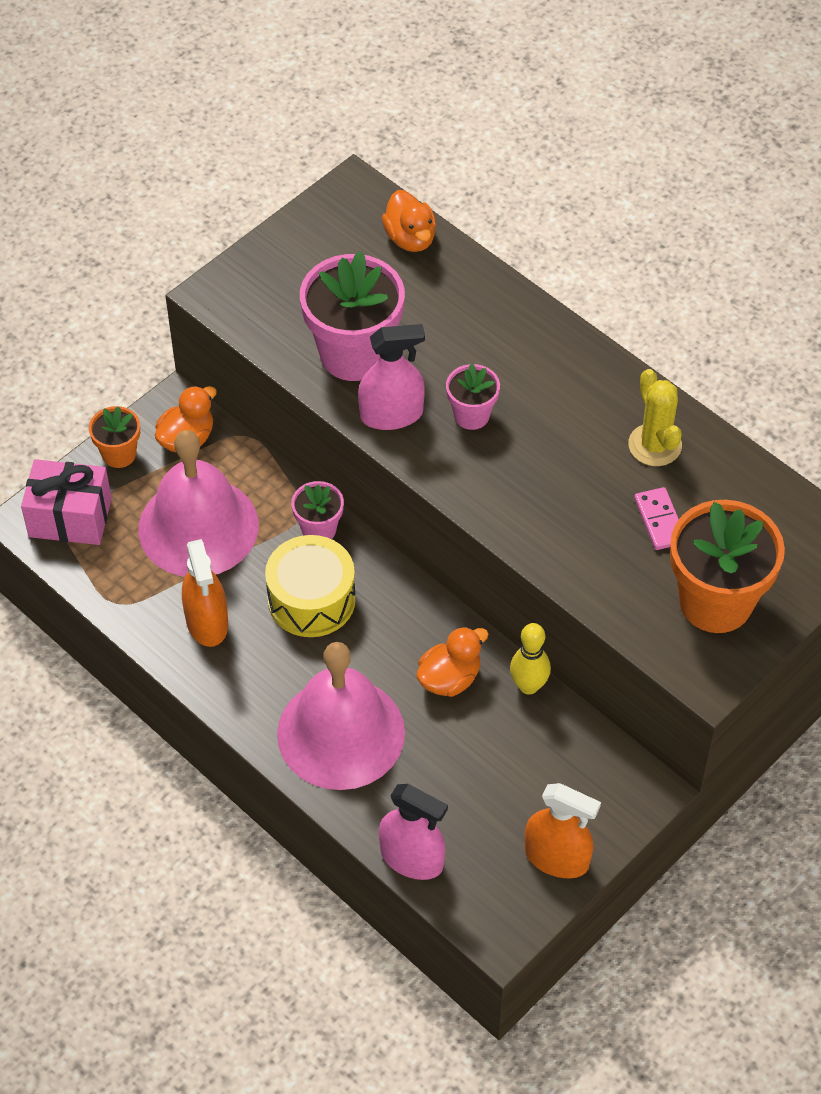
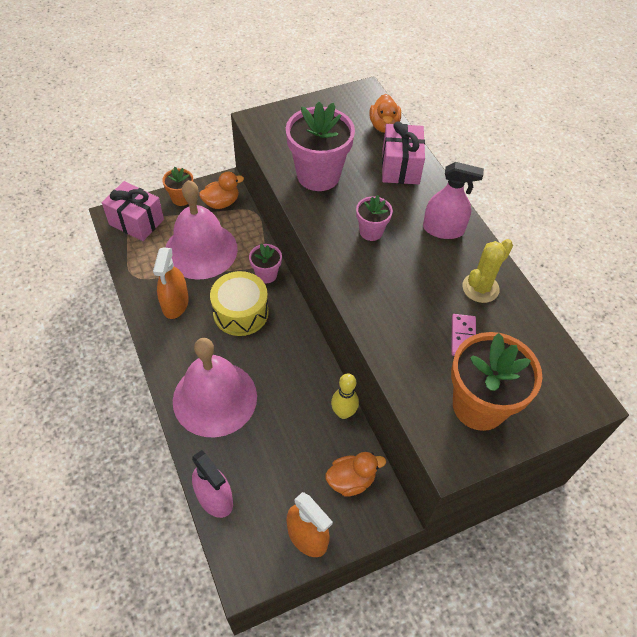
camera: 20 degrees right, 0 degrees up
pink spray bottle [358,324,425,430] -> pink spray bottle moved to [423,162,484,239]
orange duck [416,626,489,697] -> orange duck moved to [325,452,386,497]
yellow cactus [628,369,682,466] -> yellow cactus turned 45 degrees clockwise [462,239,513,303]
none -> pink gift [382,121,425,184]

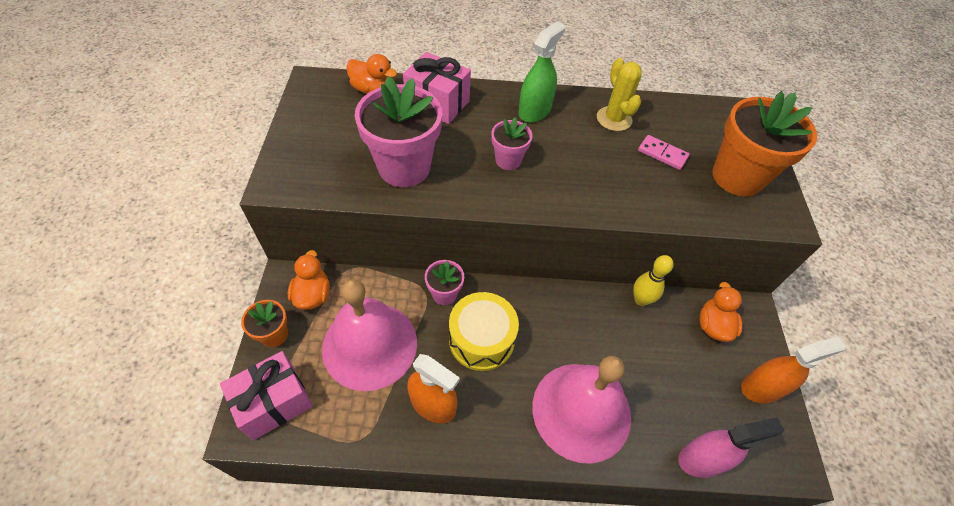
camera: 65 degrees left, 0 degrees up
pink spray bottle [423,162,484,239] -> green spray bottle [518,22,565,123]

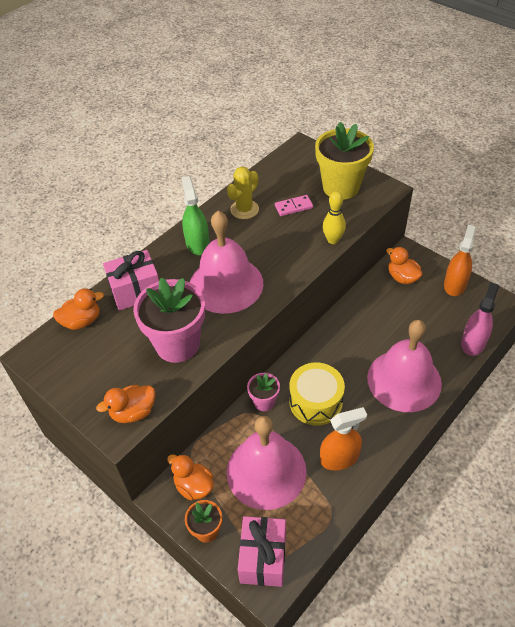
camera: 45 degrees left, 5 degrees down
pink flower pot [492,117,532,170] -> pink bell [190,211,263,314]
yellow cactus [597,58,642,131] -> yellow cactus turned 75 degrees counterclockwise [227,167,259,219]
yellow bowling pin [633,255,674,306] -> yellow bowling pin moved to [323,191,346,244]
orange flower pot [712,91,817,196] -> yellow flower pot [315,122,374,200]
none -> orange duck [96,385,155,423]

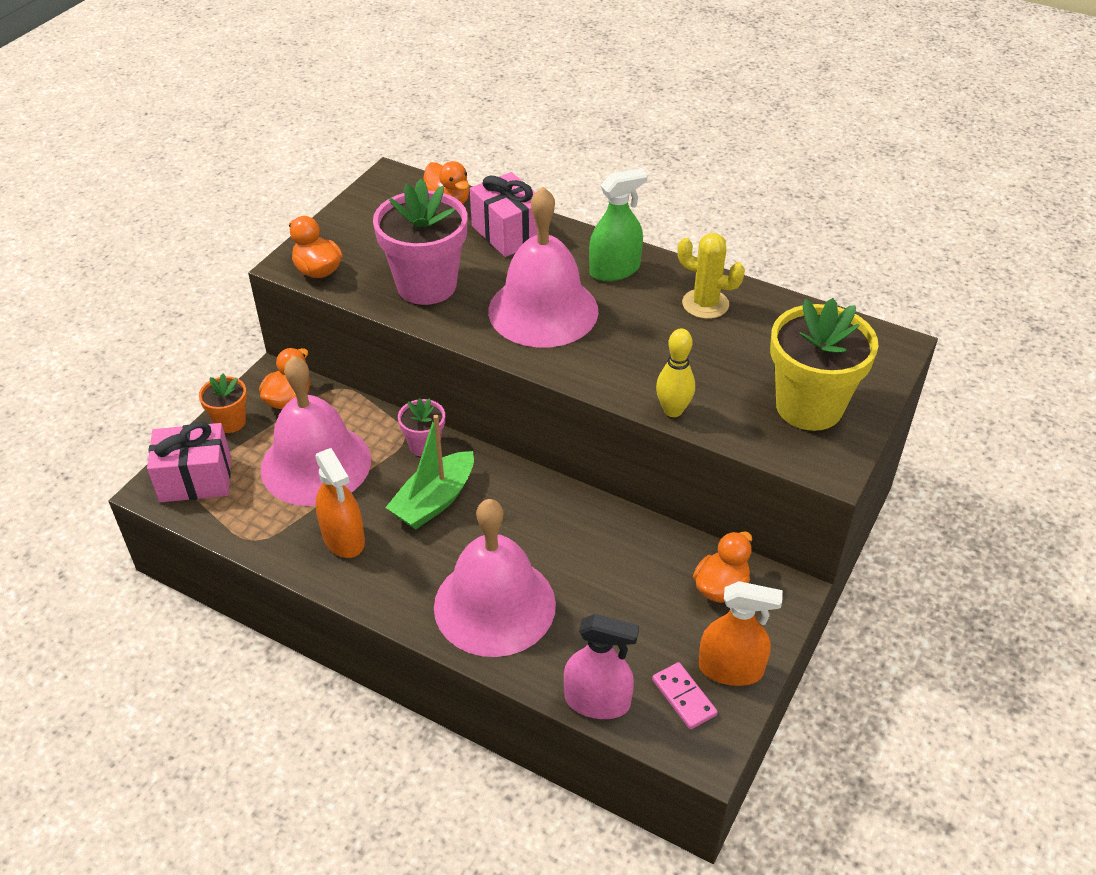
camera: 75 degrees right, 5 degrees down
pink domino [275,195,313,216] -> pink domino moved to [652,662,718,730]
yellow drum [289,363,345,426] -> green boat [385,415,474,530]

